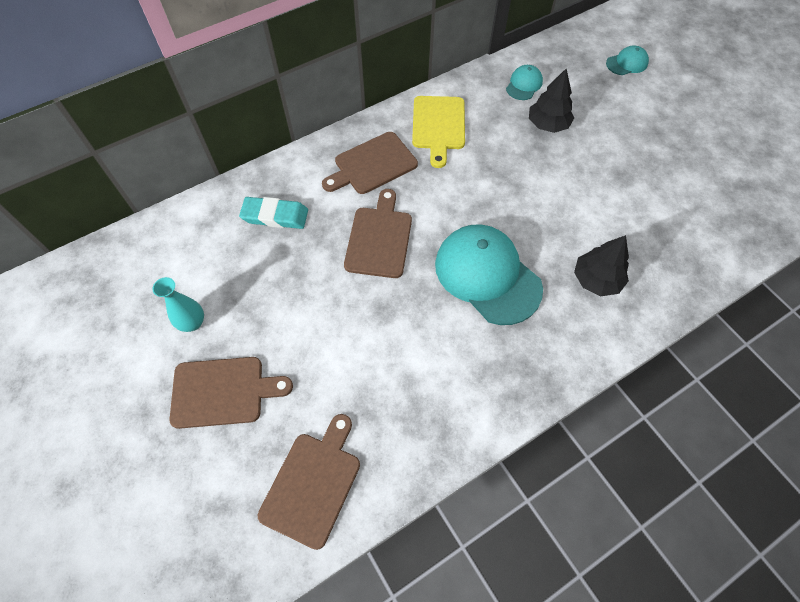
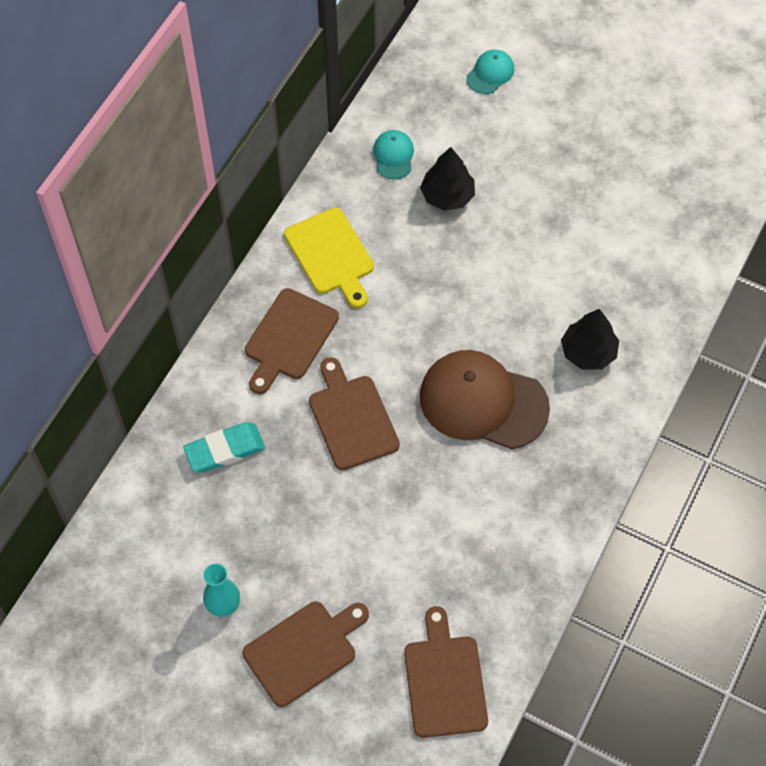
camera: 30 degrees left, 0 degrees up
turquoise cap [435,224,543,325] -> brown cap [420,350,550,449]

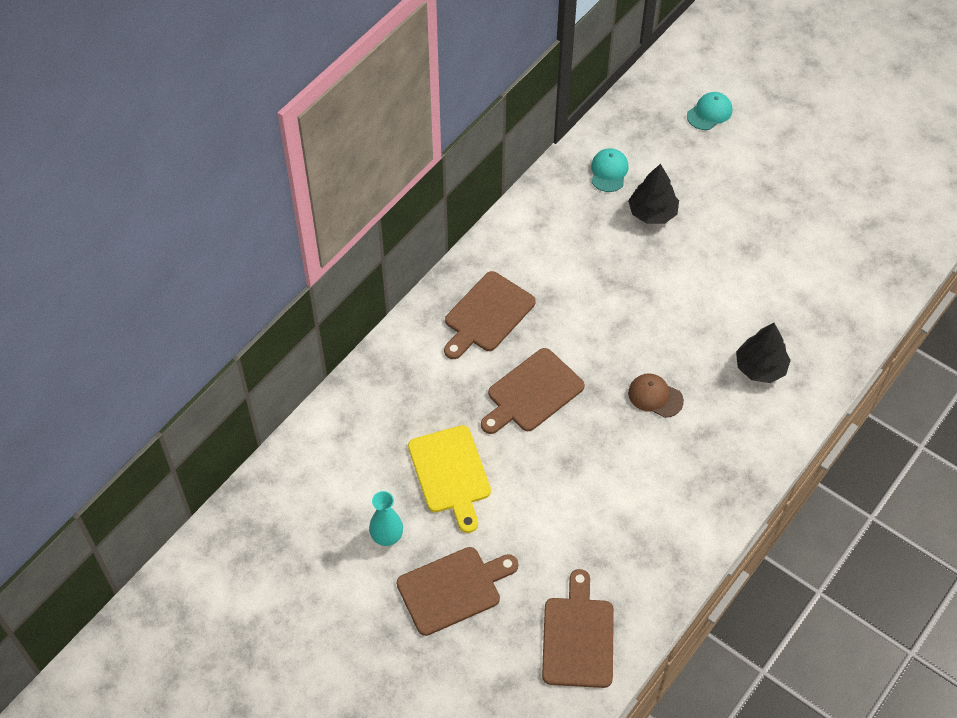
camera: 10 degrees right, 5 degrees down
turquoise eraser [183,422,265,473] -> none
yellow cutting board [284,208,374,308] -> yellow cutting board moved to [408,425,491,533]
brown cutting board [309,357,400,470] -> brown cutting board turned 120 degrees counterclockwise [481,348,585,434]
brown cap [420,350,550,449] -> brown cap [628,373,684,418], size x0.46

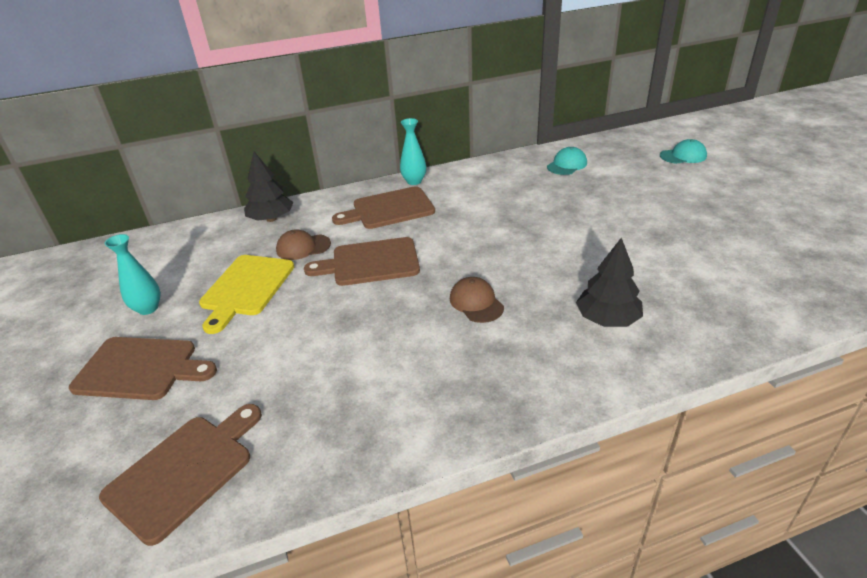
camera: 35 degrees right, 20 degrees down
black tree [628,164,679,224] -> black tree moved to [244,152,293,222]
none -> brown cap [276,229,331,260]
none -> turquoise vase [400,118,426,185]

